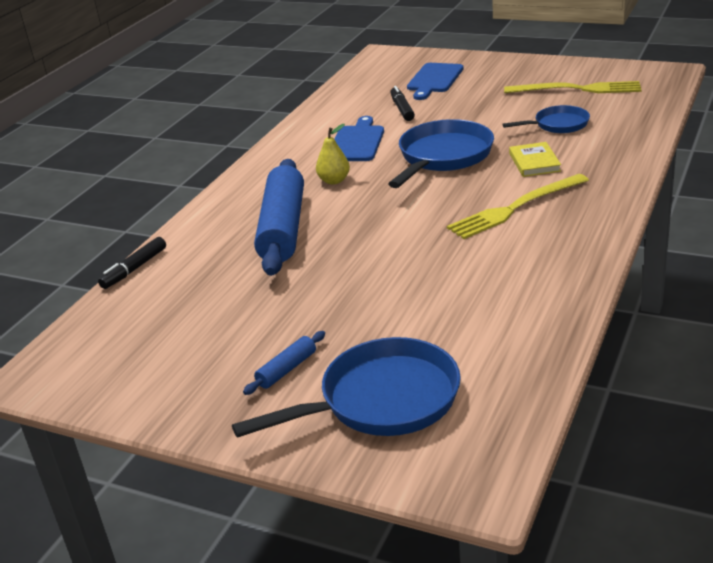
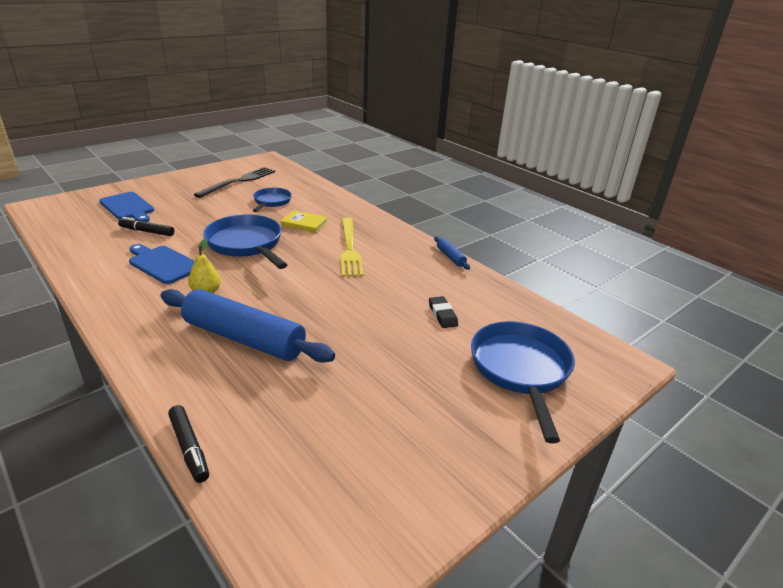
camera: 70 degrees left, 0 degrees up
blue rolling pin [243,331,325,395] -> blue rolling pin moved to [434,236,470,270]
yellow fork [504,81,641,93] -> black fork [194,167,275,198]
none -> black eraser [429,296,458,328]

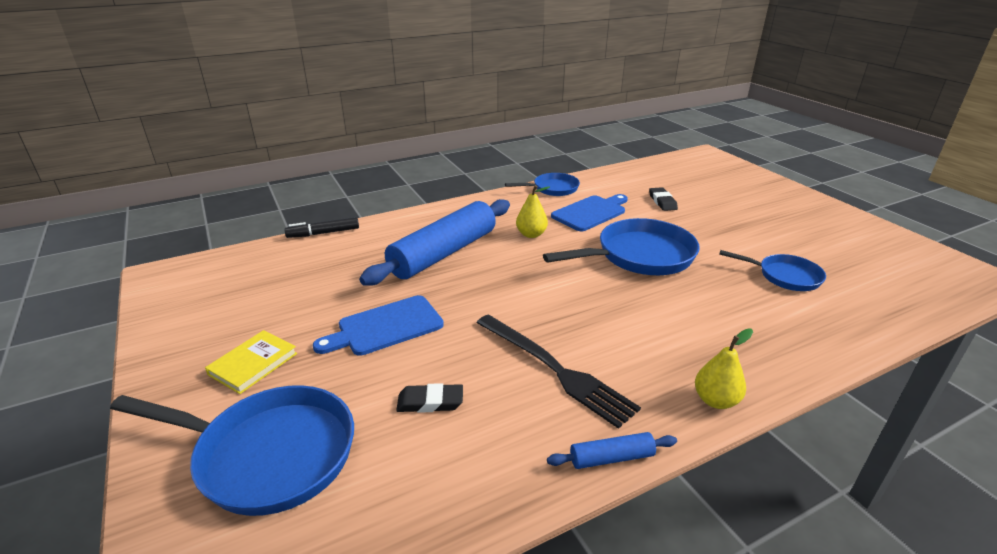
camera: 105 degrees right, 0 degrees up
blue cutting board [99,192,154,222] -> blue cutting board moved to [313,295,444,356]
black marker [118,217,174,236] -> black eraser [649,187,678,211]
black fork [194,167,275,198] -> black fork moved to [477,314,641,429]
yellow book [281,210,328,233] -> yellow book moved to [205,330,297,394]
yellow fork [340,217,363,277] -> none
none -> blue pan [505,173,580,196]
none -> yellow pear [695,328,753,409]

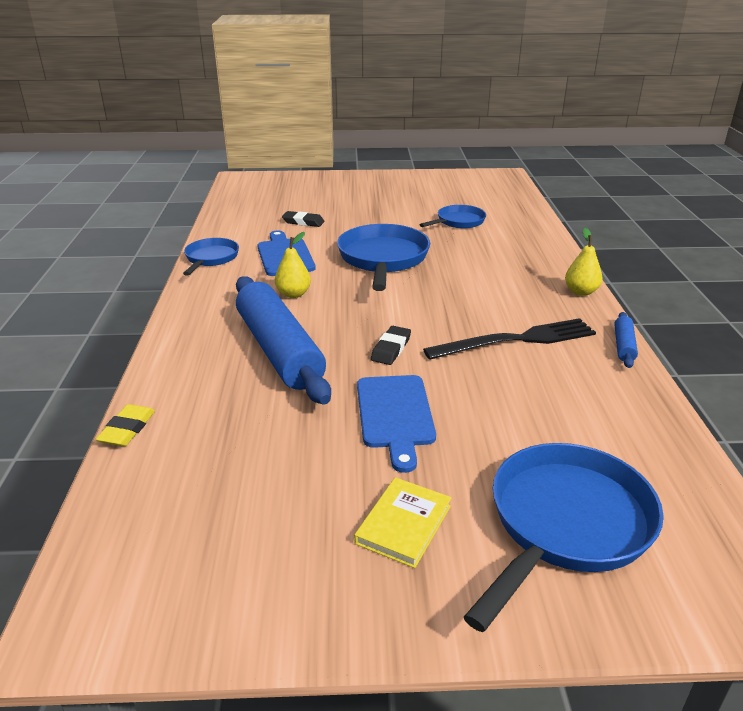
camera: 65 degrees left, 0 degrees up
yellow book [205,330,297,394] -> yellow book turned 60 degrees clockwise [354,477,452,568]
black marker [284,217,359,238] -> yellow eraser [96,404,155,446]
black eraser [396,383,463,413] -> black eraser moved to [371,326,411,365]

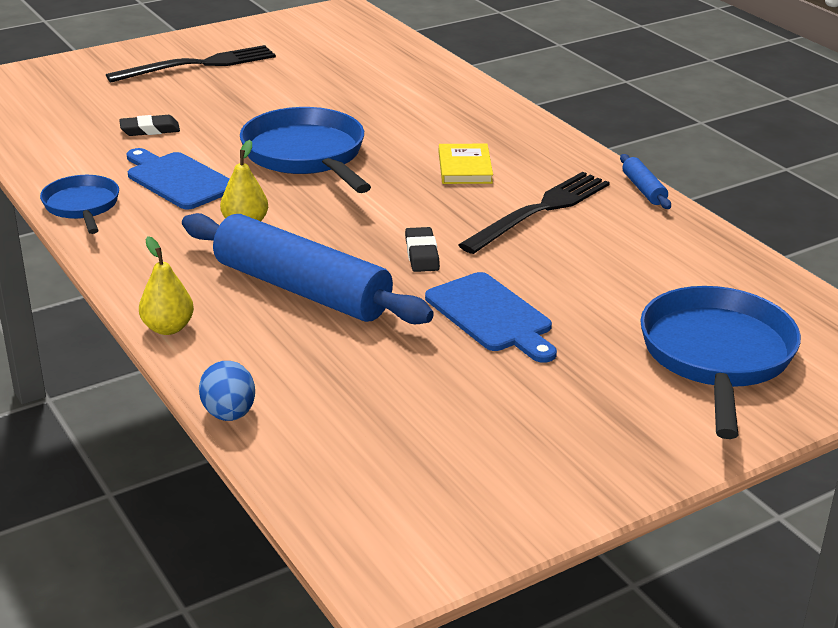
camera: 30 degrees left, 0 degrees up
yellow eraser [96,404,155,446] -> blue egg [199,361,255,421]
yellow book [354,477,452,568] -> yellow book moved to [439,144,493,184]
blue pan [419,205,486,228] -> none
yellow pear [565,228,603,296] -> yellow pear moved to [139,236,194,335]
none -> black fork [106,45,276,82]

